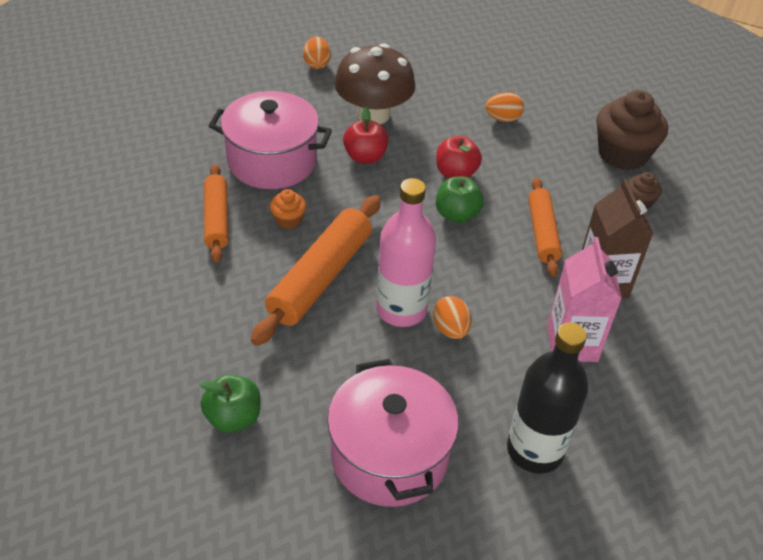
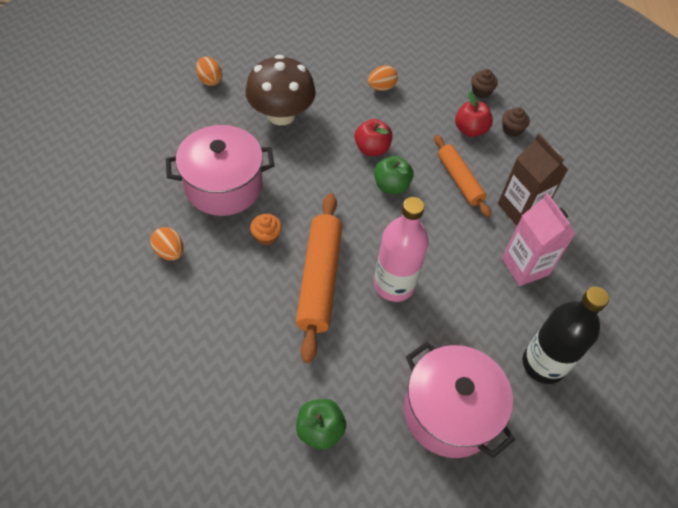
camera: 25 degrees left, 10 degrees up
orange rolling pin [204,164,228,263] -> none
red apple [343,107,389,164] -> red apple moved to [455,91,493,137]
orange egg [433,296,471,339] -> orange egg moved to [150,227,183,260]
brown cupcake [596,90,668,170] -> brown cupcake [472,69,498,98], size x0.47

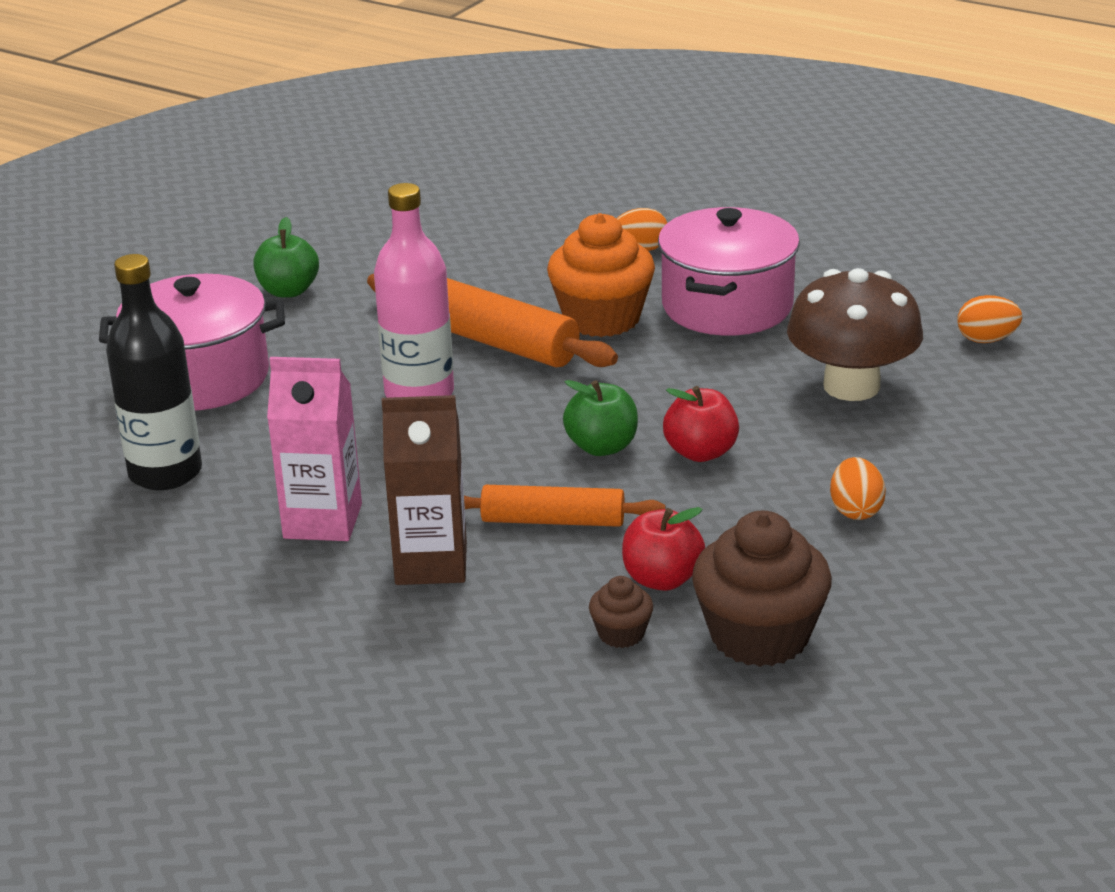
camera: 125 degrees right, 25 degrees down
orange cupcake [250,214,282,246] -> orange cupcake [547,213,655,337], size x2.12
brown cupcake [472,69,498,98] -> brown cupcake [692,510,832,667], size x2.12

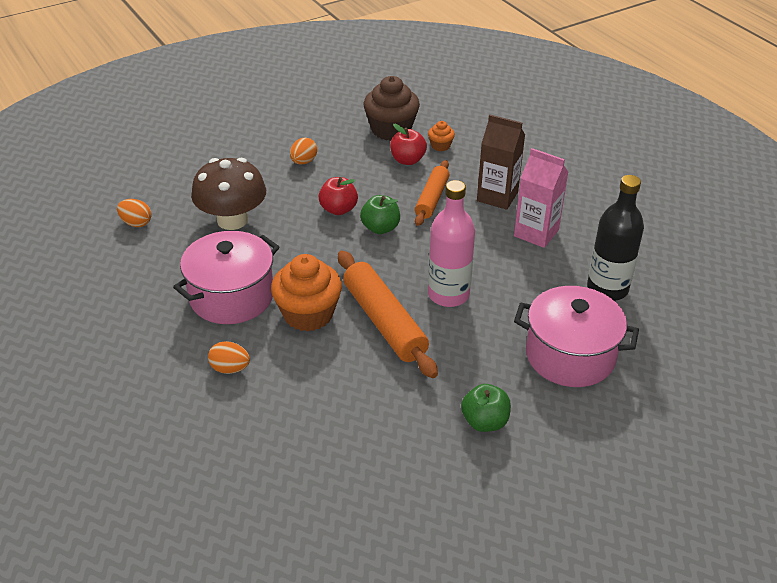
camera: 155 degrees left, 10 degrees up
orange rolling pin [464,485,665,527] -> orange rolling pin turned 75 degrees clockwise [415,160,449,226]
brown cupcake [589,576,653,648] -> orange cupcake [428,121,455,151]

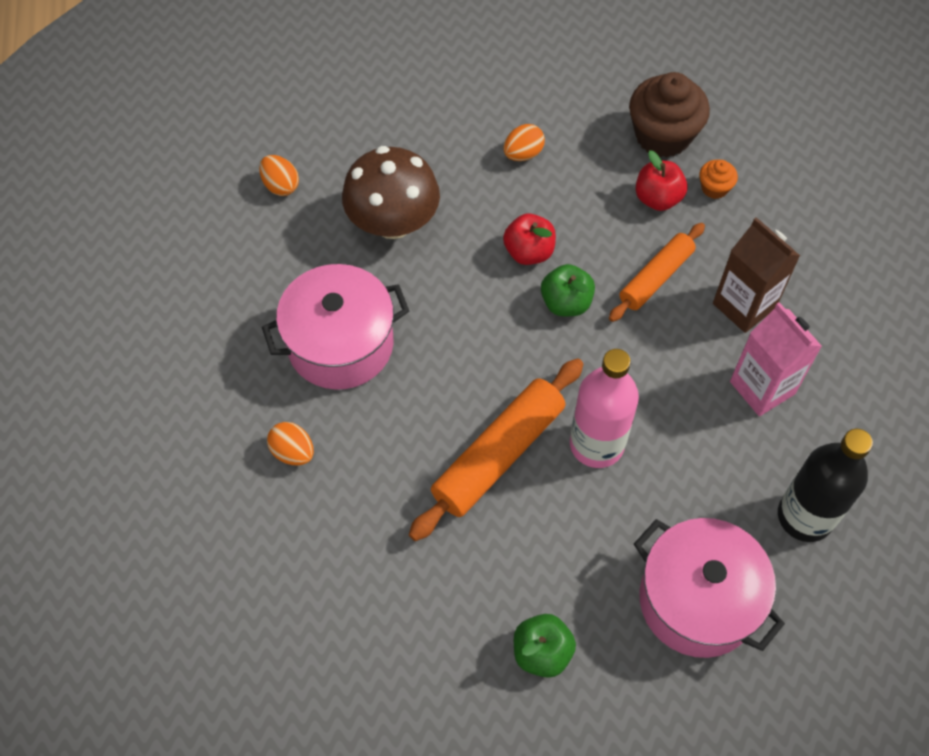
camera: 25 degrees right, 20 degrees up
orange cupcake [271,254,342,332] -> none
orange rolling pin [338,251,438,378] -> orange rolling pin turned 45 degrees clockwise [409,358,584,541]

